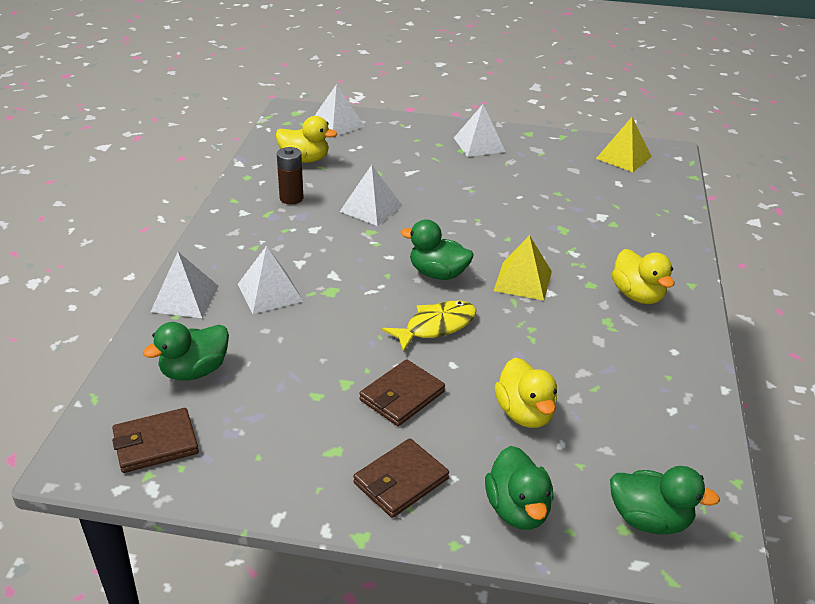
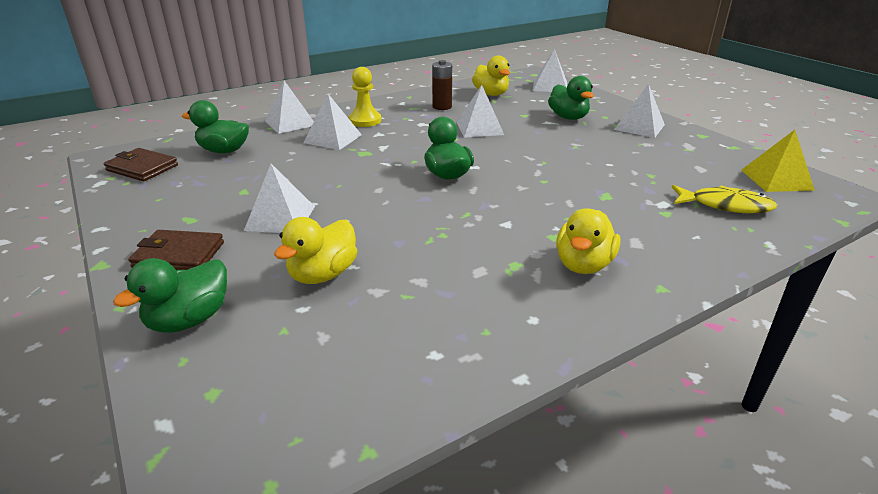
camera: 50 degrees right, 5 degrees down
brown wallet [359,359,445,426] -> white pyramid [244,164,315,233]
yellow fish [382,301,477,353] -> yellow fish moved to [672,185,777,213]
yellow pyramid [494,235,552,301] -> none
green duck [610,466,720,534] -> green duck moved to [548,76,594,120]
none -> yellow pawn [349,67,381,127]

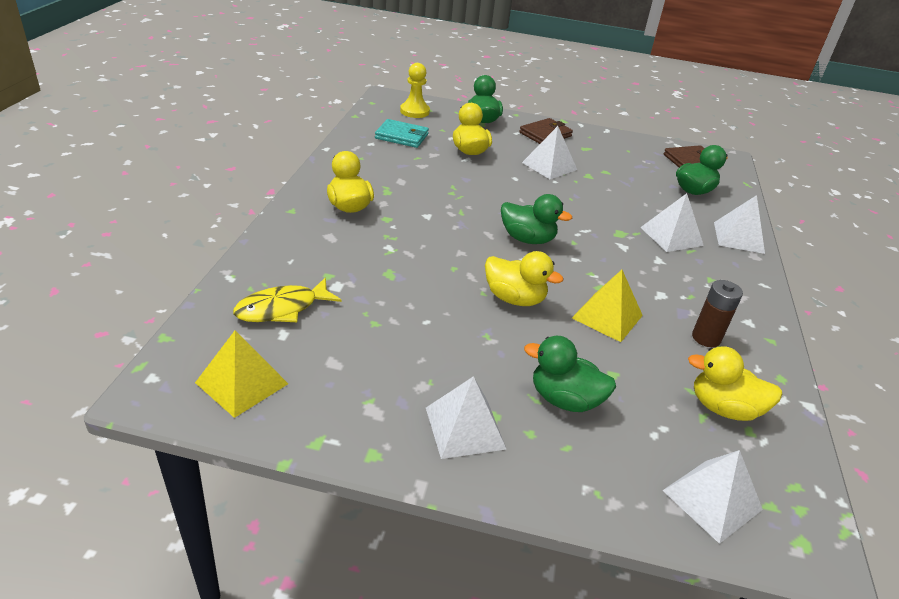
camera: 130 degrees right, 5 degrees up
yellow pawn [349,67,381,127] -> yellow pawn moved to [400,63,430,118]
white pyramid [457,85,504,137] -> yellow pyramid [572,270,643,342]
none -> turquoise wallet [375,119,429,148]
none -> yellow duck [485,251,563,306]

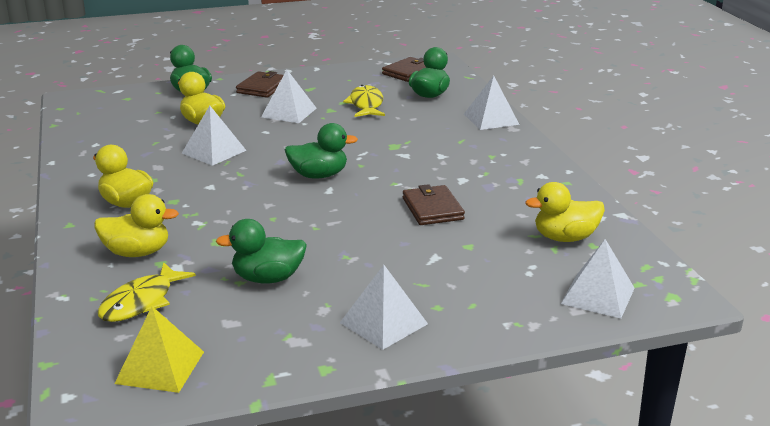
camera: 25 degrees left, 10 degrees down
turquoise wallet [375,119,429,148] -> none
yellow pawn [400,63,430,118] -> none
yellow duck [485,251,563,306] -> yellow duck moved to [94,194,179,257]
green duck [524,336,616,412] -> green duck moved to [216,219,307,284]
yellow pyramid [572,270,643,342] -> brown wallet [403,184,465,225]
white pyramid [640,193,704,252] -> white pyramid moved to [182,106,247,166]
brown battery [692,280,743,347] -> none
none -> yellow fish [343,85,385,117]

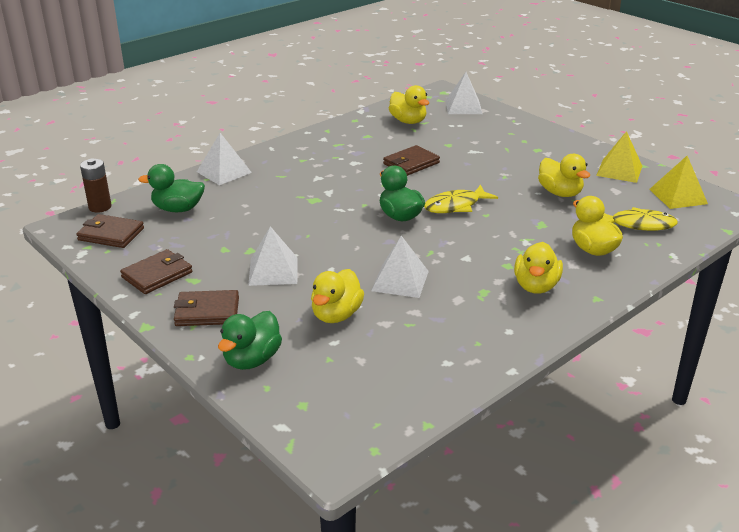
camera: 115 degrees left, 5 degrees up
green duck [216,219,307,284] -> yellow duck [538,154,590,197]
white pyramid [340,265,428,350] -> none
yellow fish [343,85,385,117] -> yellow fish moved to [424,185,498,213]
none -> brown battery [80,159,111,213]
none -> brown wallet [120,249,192,294]
none -> yellow pyramid [596,131,642,183]

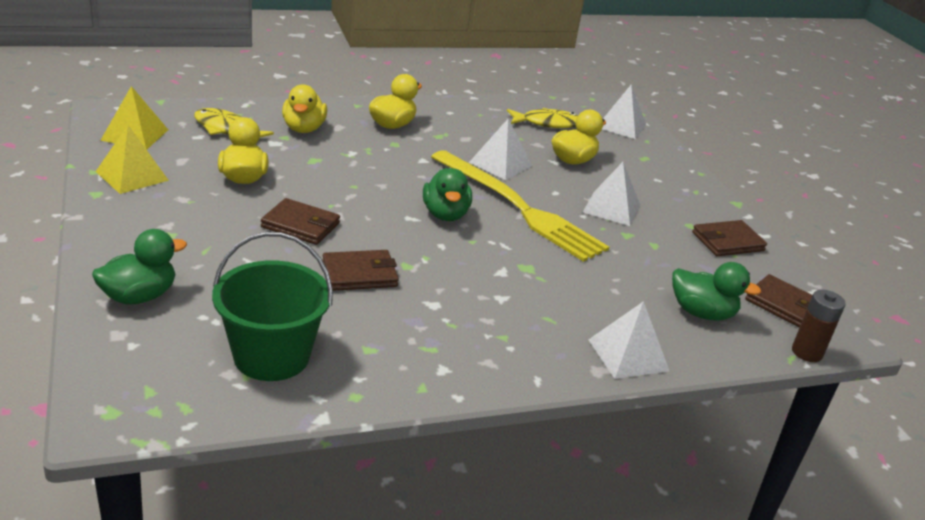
camera: 160 degrees left, 0 degrees up
brown wallet [174,290,239,326] -> brown wallet moved to [261,198,340,245]
green duck [218,311,282,370] -> green duck moved to [92,229,187,305]
yellow duck [389,85,429,124] -> green bucket [212,232,333,381]
yellow fish [424,185,498,213] -> yellow fish moved to [507,108,578,128]
white pyramid [446,72,482,114] -> white pyramid moved to [602,84,646,139]
none -> yellow fork [431,150,609,262]

